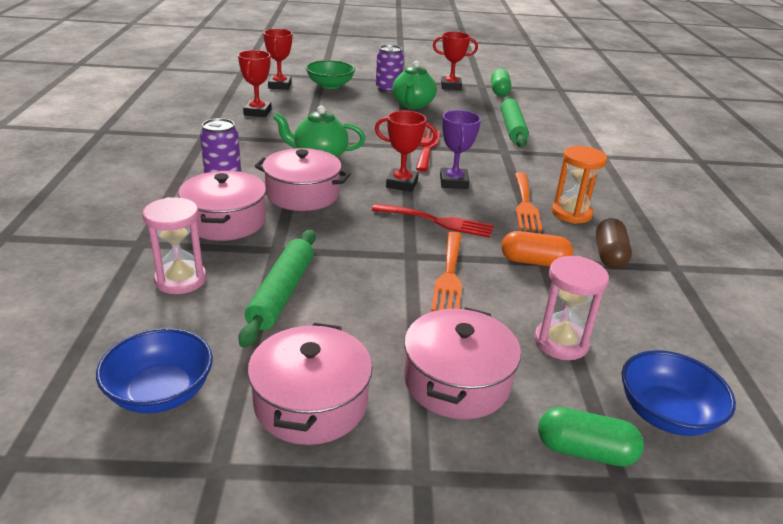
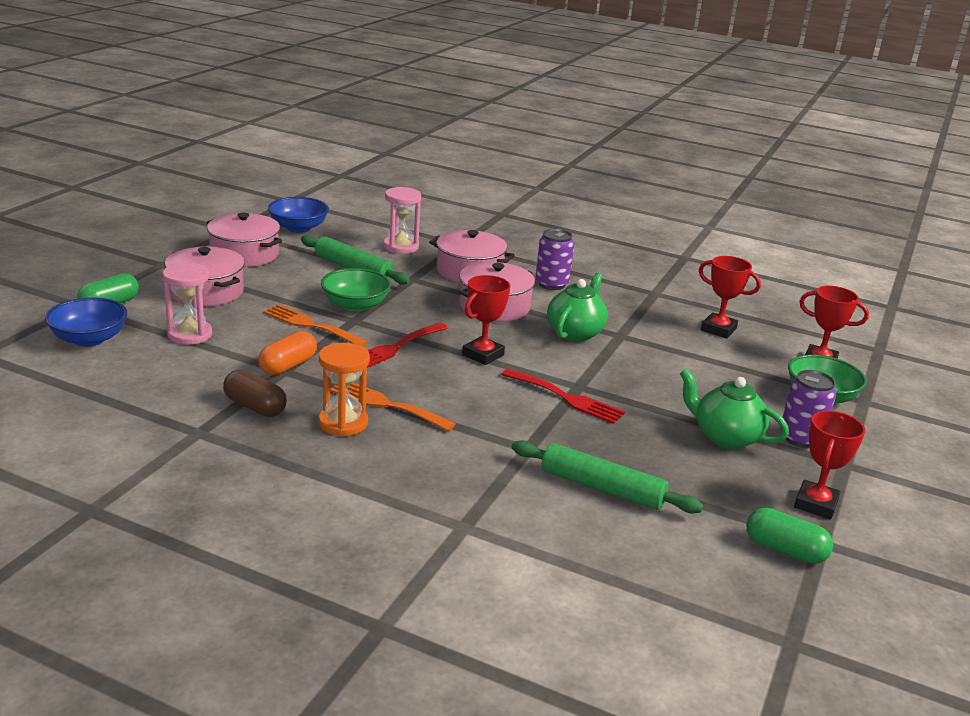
camera: 115 degrees right, 5 degrees down
purple trophy [440,110,481,189] -> none
none -> green bowl [321,268,391,312]

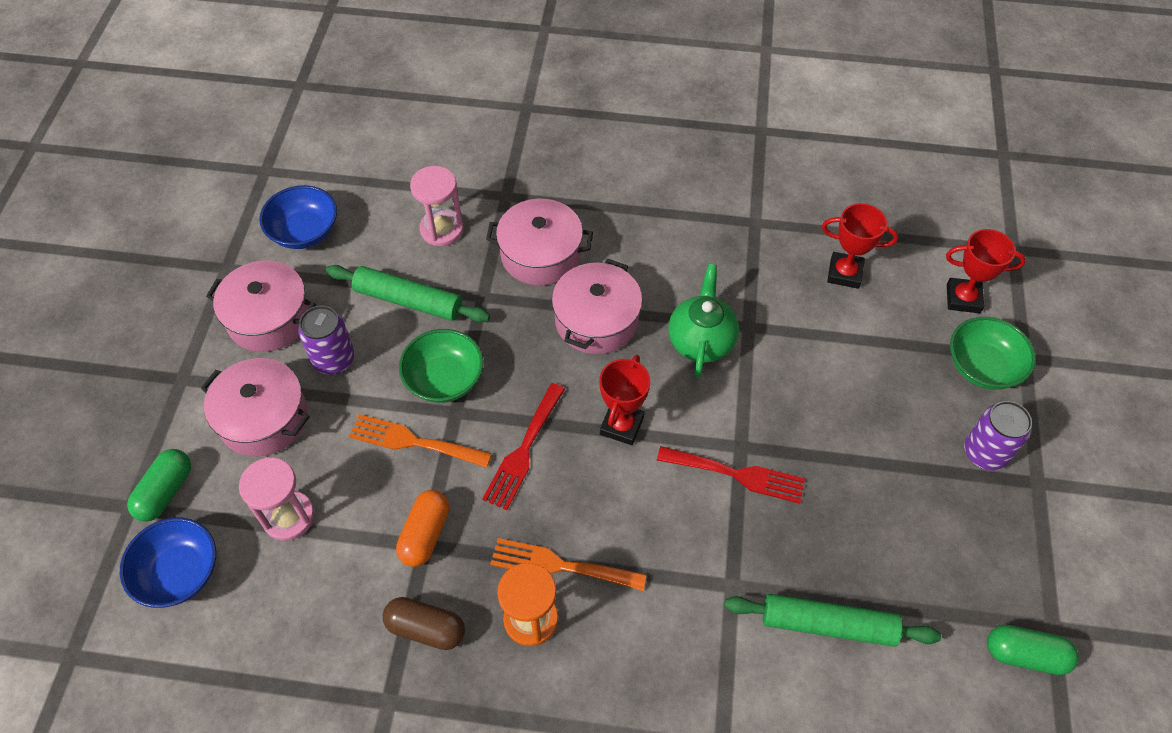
camera: 15 degrees left, 30 degrees up
purple can [536,228,574,290] -> purple can moved to [298,306,355,374]
green teapot [680,369,789,449] -> none
red trophy [794,411,865,519] -> none

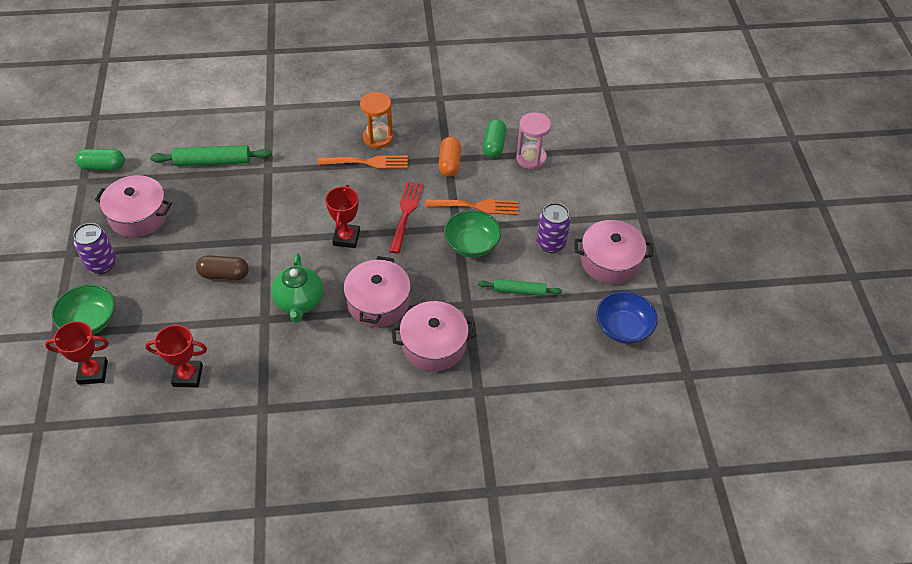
camera: 165 degrees right, 5 degrees down
blue bowl [120,518,216,608] -> none
green capsule [127,449,191,522] -> green capsule moved to [483,119,506,158]
pink pot [201,358,309,457] -> pink pot moved to [95,175,172,237]
green rolling pin [326,265,490,323] -> green rolling pin [478,279,562,296], size x0.64
brown capsule [383,597,465,650] -> brown capsule moved to [196,255,249,280]
pink hourglass [410,166,464,246] -> none
red fork [657,446,805,504] -> none

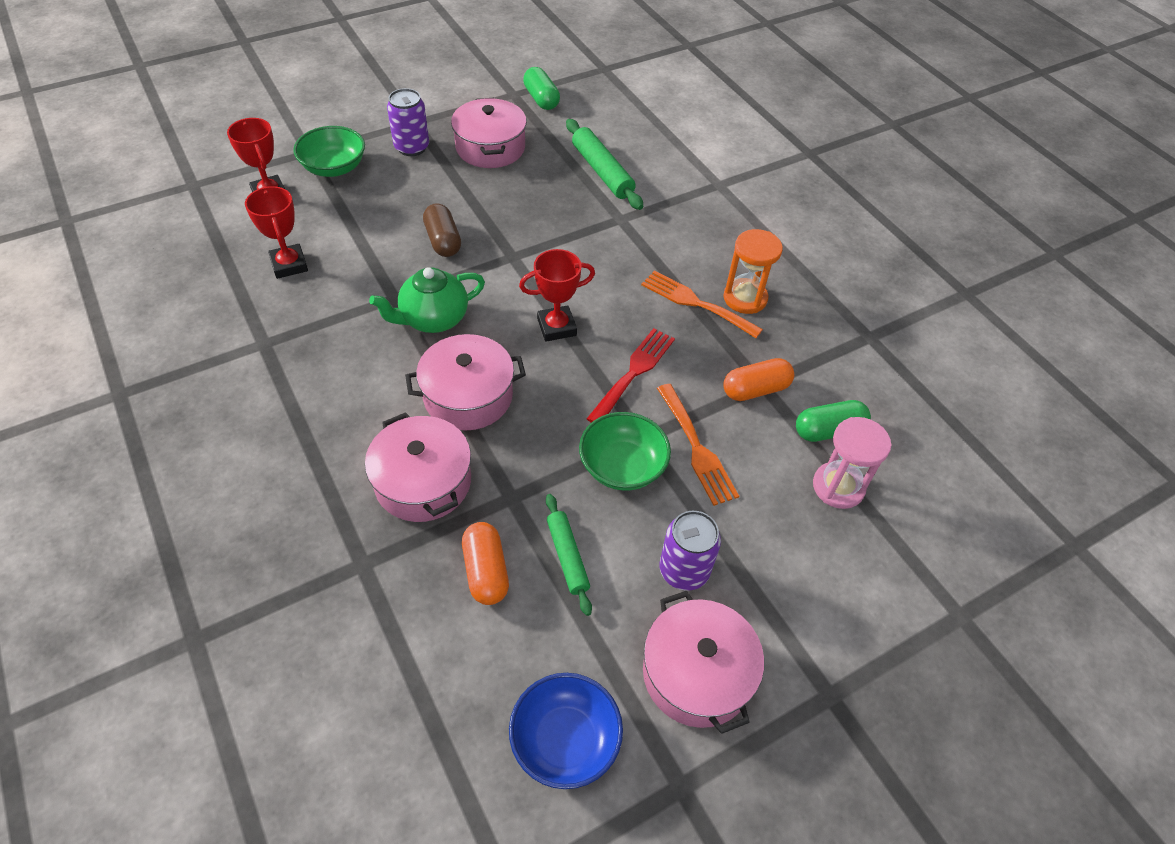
camera: 65 degrees right, 0 degrees up
orange fork [318,156,408,169] -> orange fork turned 150 degrees clockwise [641,271,763,338]
red fork [389,182,423,254] -> red fork turned 45 degrees counterclockwise [587,328,675,423]
none -> orange capsule [462,522,509,605]

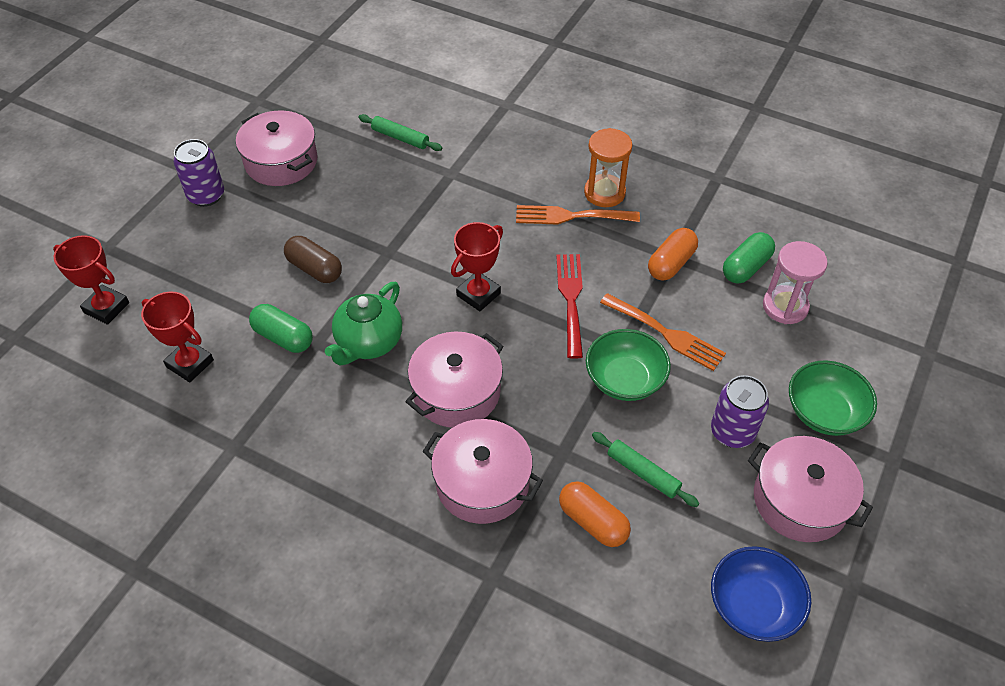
camera: 30 degrees left, 0 degrees up
green bowl [293,126,365,177] -> green bowl moved to [789,360,877,436]
green capsule [523,67,560,110] -> green capsule moved to [249,304,313,353]
green rolling pin [566,119,643,210] -> green rolling pin [358,114,443,151], size x0.64

